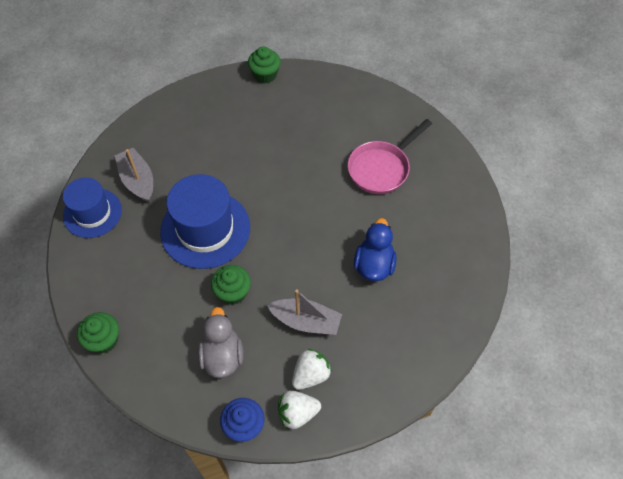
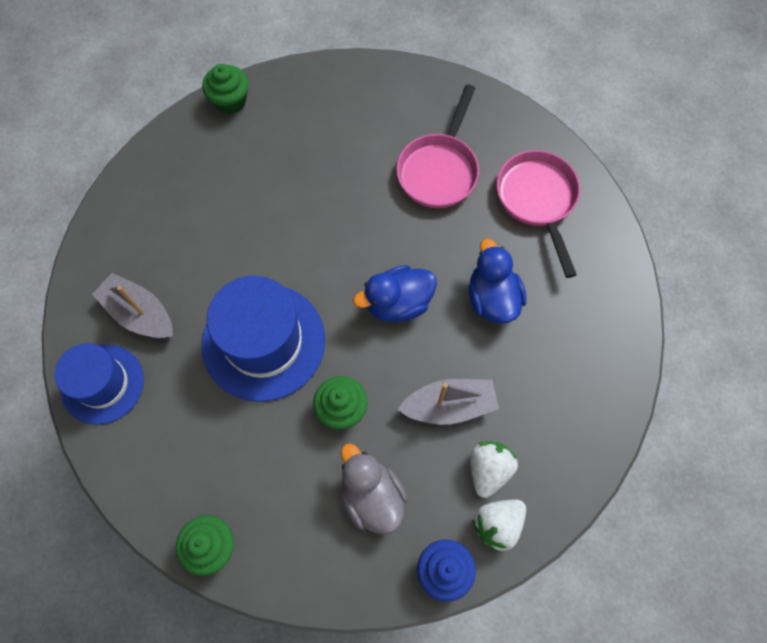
camera: 25 degrees left, 10 degrees up
none -> blue duck [353,265,437,322]
none -> pink pan [497,150,580,278]

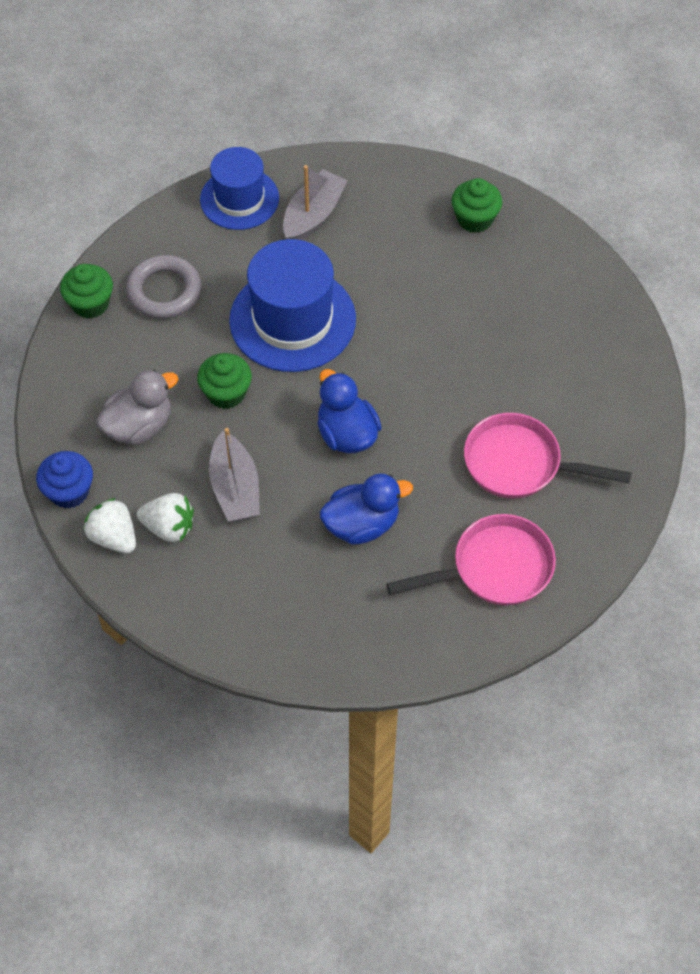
camera: 85 degrees right, 10 degrees down
green cupcake [202,64,249,114] -> green cupcake moved to [451,178,503,233]
none -> grey ring [126,255,201,319]

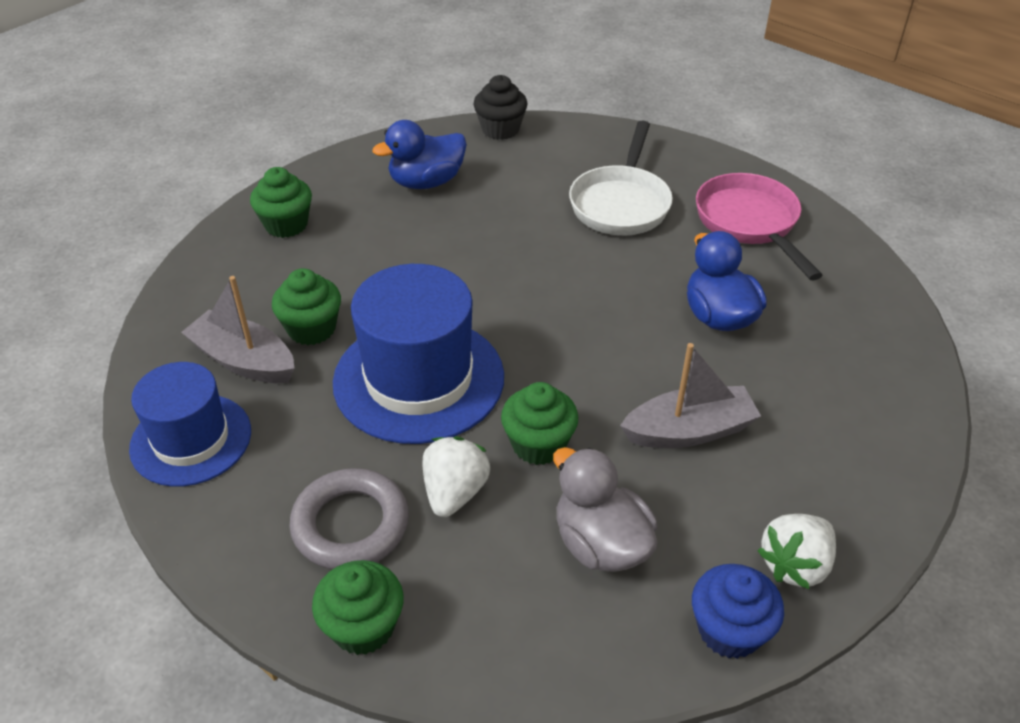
camera: 90 degrees left, 15 degrees down
white strawberry [137,493,194,542] -> white strawberry moved to [423,436,490,517]
blue duck [317,369,382,453] -> blue duck moved to [372,120,467,189]
pink pan [464,413,632,499] -> white pan [569,121,673,235]
none -> green cupcake [272,268,341,345]
none -> black cupcake [473,75,527,140]

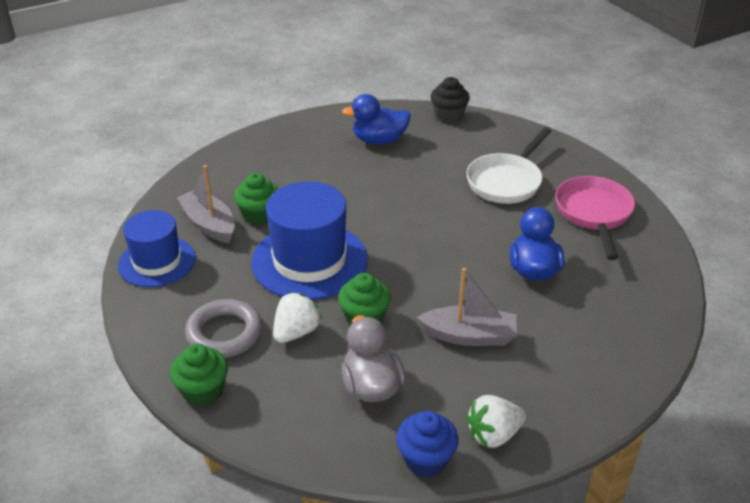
camera: 20 degrees right, 5 degrees down
green cupcake [250,167,312,238] -> none

